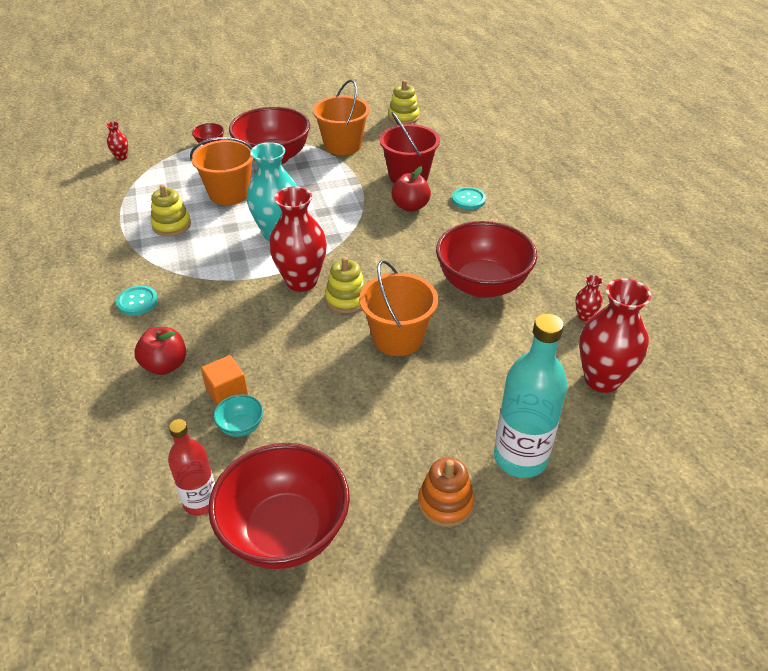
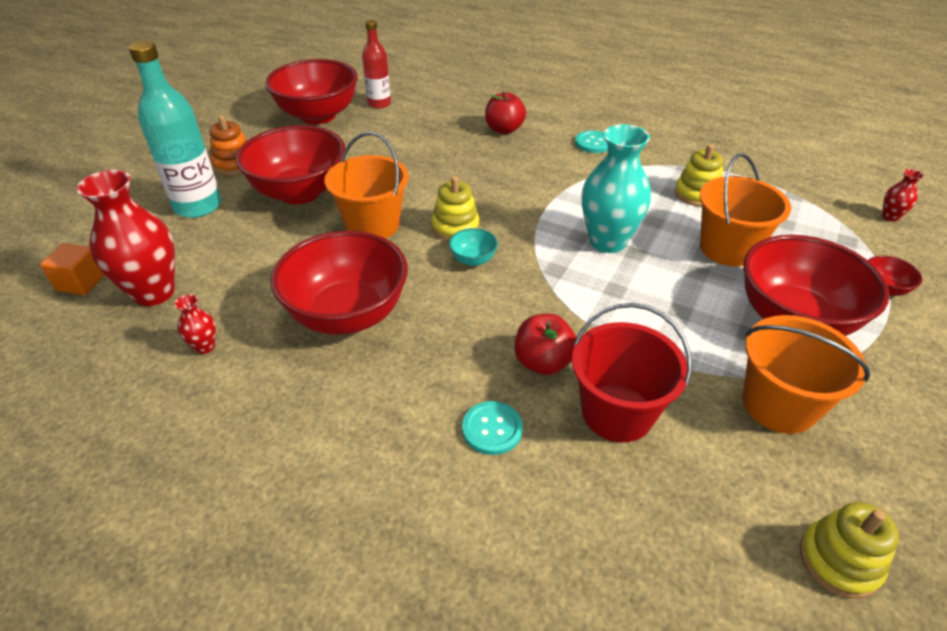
camera: 135 degrees right, 0 degrees up
orange cube [201,355,248,405] -> orange cube moved to [40,243,105,295]
turquoise bowl [213,394,263,437] -> turquoise bowl moved to [449,228,498,266]
red vase [269,186,327,292] -> none
none -> red bowl [236,125,346,204]

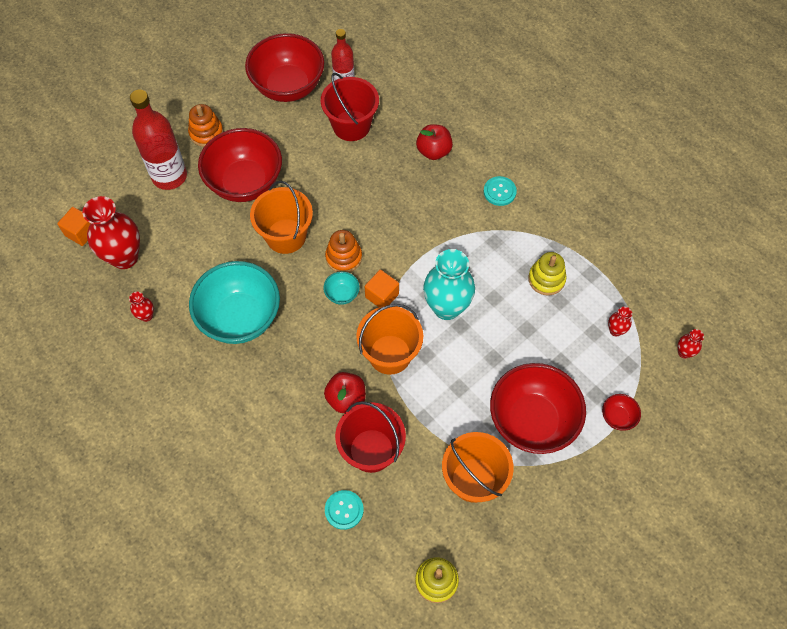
camera: 20 degrees right, 20 degrees up
turquoise bottle [129,41,221,218] -> red bottle [130,90,187,190]
red bowl [271,231,408,335] -> turquoise bowl [189,261,280,344]
yellow stacking toy [432,176,480,241] -> orange stacking toy [325,230,362,273]
turquoise button [462,401,523,455] -> turquoise button moved to [325,490,364,530]
orange bucket [700,153,791,267] -> orange bucket moved to [356,304,423,375]
none -> red bucket [321,73,379,141]
none -> orange cube [365,270,399,307]
none -> red vase [608,307,632,336]

